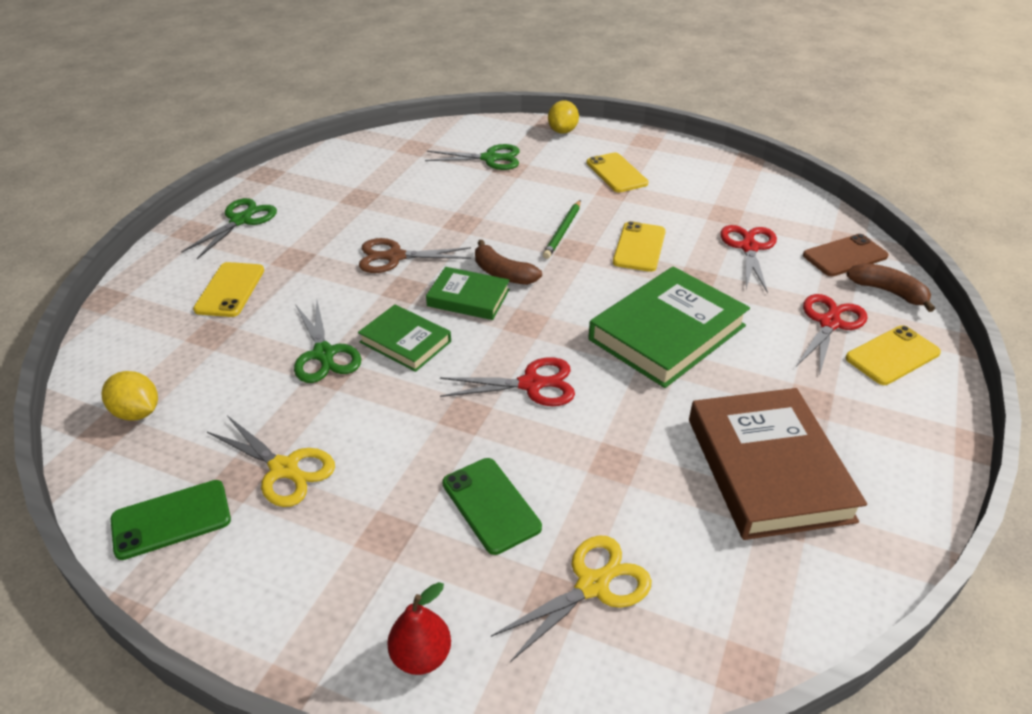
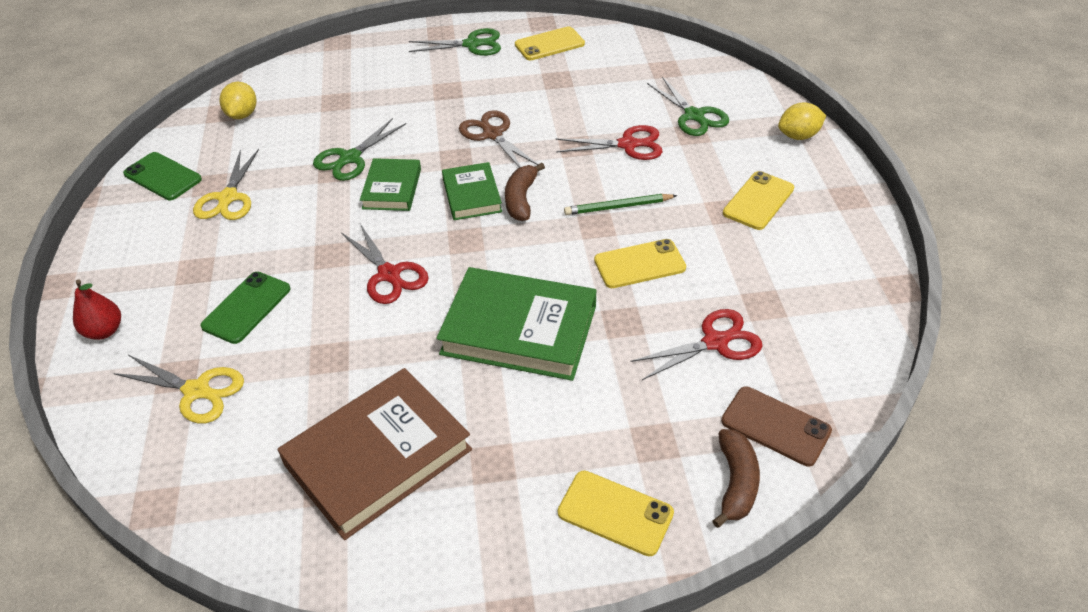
camera: 60 degrees right, 5 degrees up
yellow phone [193,262,264,317] -> yellow phone moved to [515,26,585,60]
red scissors [796,294,868,376] -> red scissors moved to [556,125,663,160]

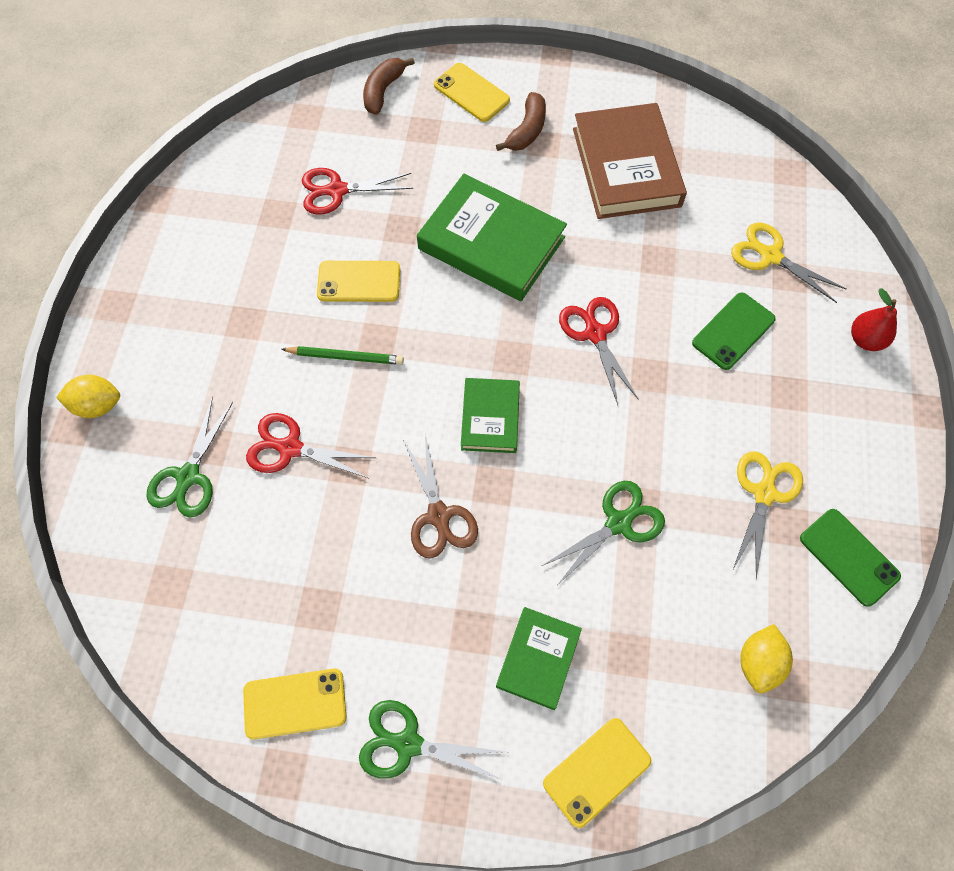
camera: 165 degrees left, 20 degrees up
brown book [277,368,472,540] -> brown book turned 75 degrees counterclockwise [573,103,687,219]
green book [360,158,421,211] -> green book moved to [496,607,582,710]
brown banana [505,163,545,221] -> brown banana moved to [496,92,546,151]
green scissors [647,77,729,136] -> green scissors turned 150 degrees counterclockwise [146,396,233,517]
brown phone [721,386,832,466] -> none
yellow phone [723,171,794,230] -> yellow phone moved to [543,718,652,828]

